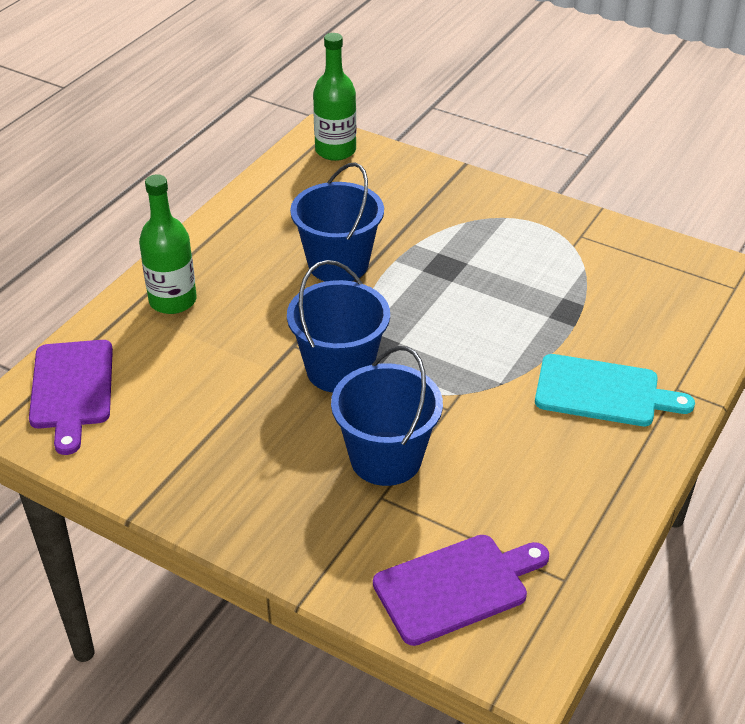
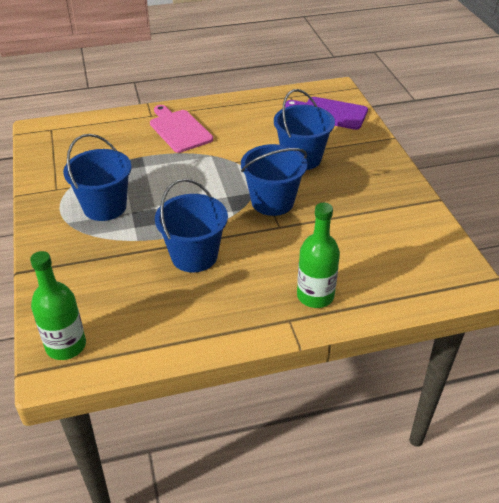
camera: 135 degrees left, 0 degrees up
purple cutting board [29,340,113,455] -> none
turquoise cutting board [535,354,695,426] -> pink cutting board [150,105,213,153]
none -> blue bucket [63,134,132,221]

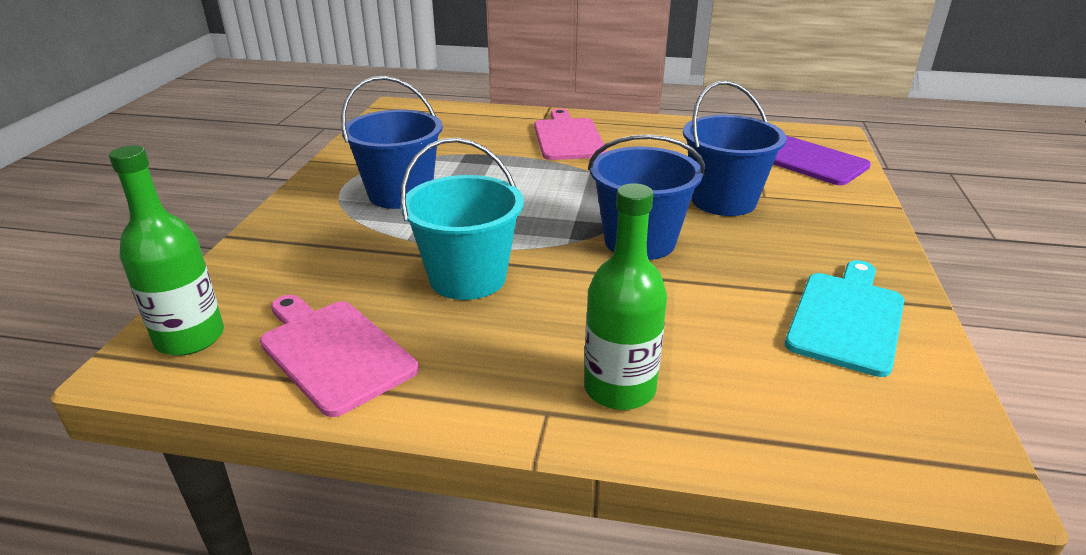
camera: 25 degrees right, 10 degrees down
blue bucket [155,179,228,273] -> turquoise bucket [401,138,524,300]
none -> pink cutting board [260,295,419,417]
none -> turquoise cutting board [785,260,904,377]

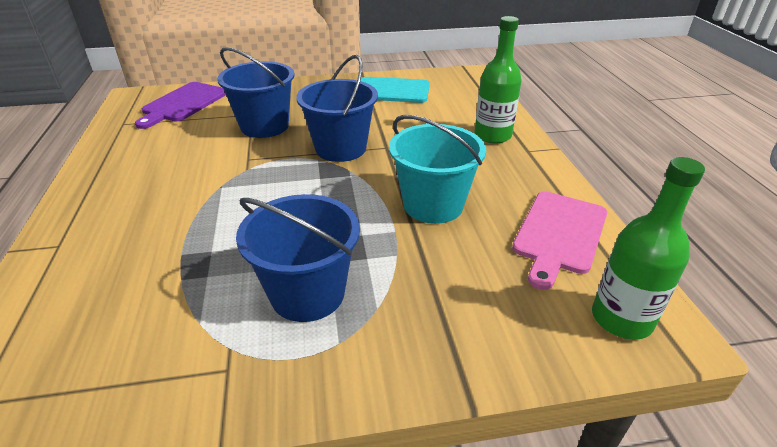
camera: 110 degrees left, 5 degrees up
pink cutting board [534,109,607,160] -> none

